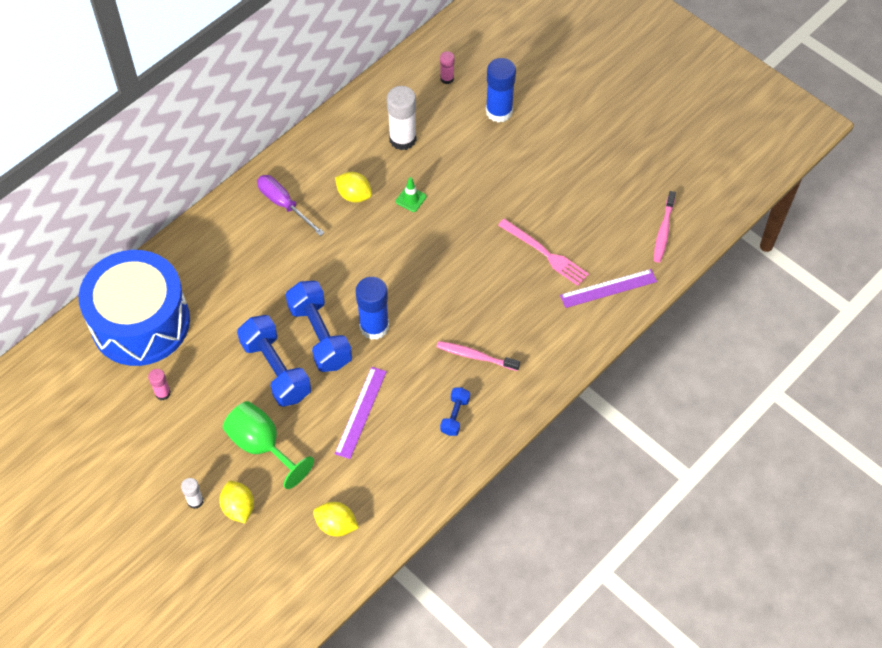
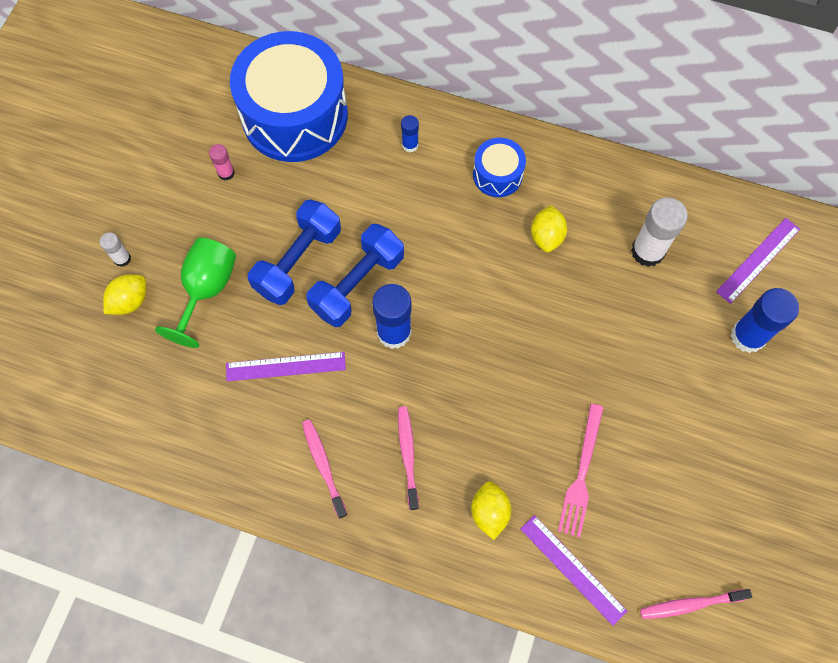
camera: 65 degrees right, 10 degrees up
purple screwdriver [257,175,324,236] -> blue drum [473,138,526,197]
yellow lemon [313,502,359,537] -> yellow lemon moved to [471,481,511,540]
green traffic cone [396,177,426,212] -> none
pink glue stick [440,51,455,84] -> purple ruler [716,218,800,304]
blue dumbbell [440,388,470,436] -> pink toothbrush [302,419,347,519]
none -> blue glue stick [401,115,419,152]

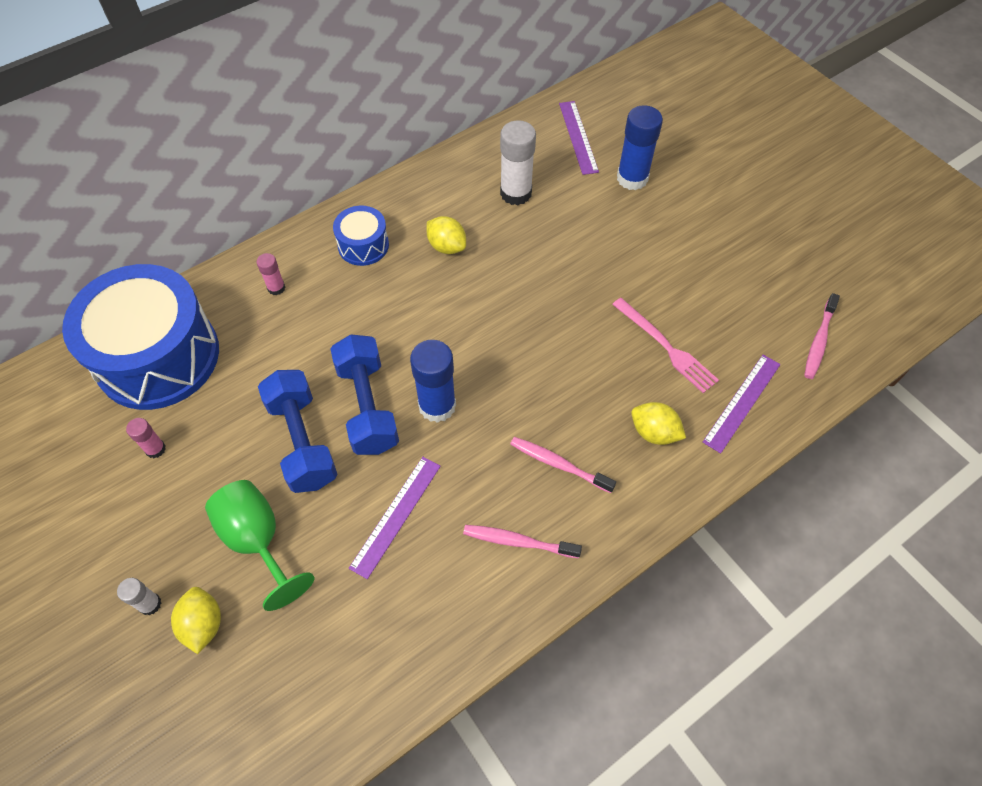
camera: 55 degrees left, 10 degrees down
blue glue stick [401,115,419,152] -> pink glue stick [257,253,286,295]
purple ruler [521,515,627,626] -> purple ruler turned 45 degrees counterclockwise [703,355,780,454]

